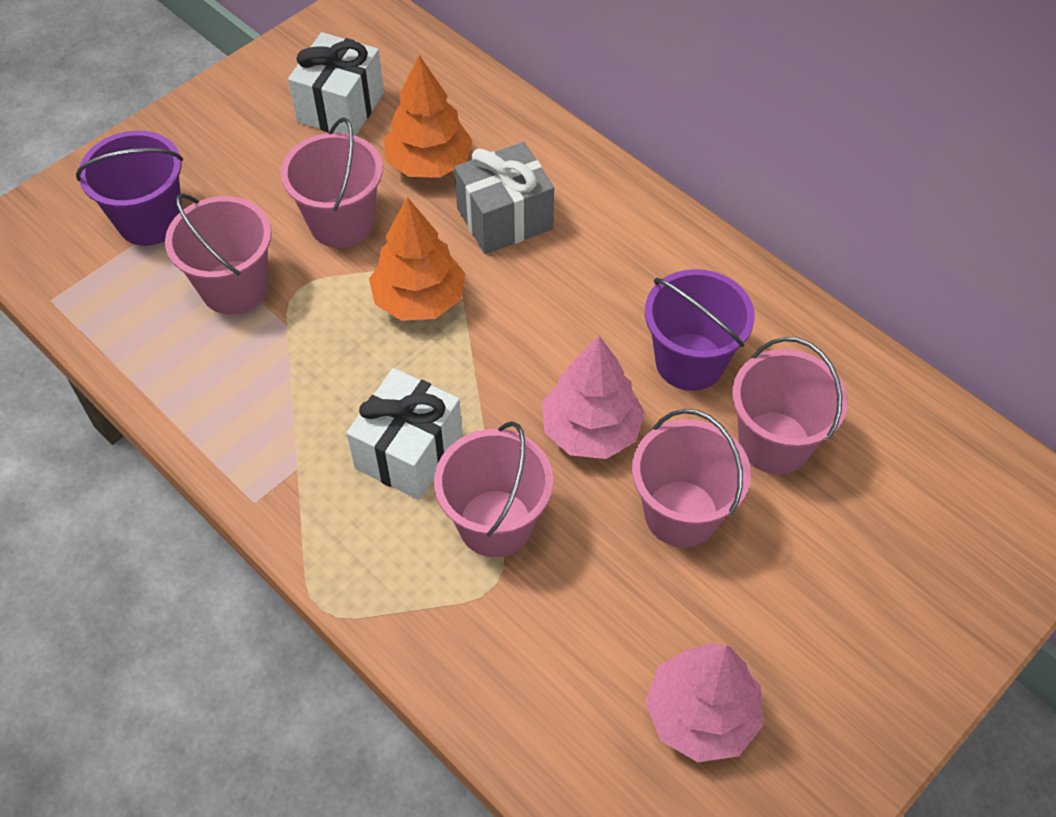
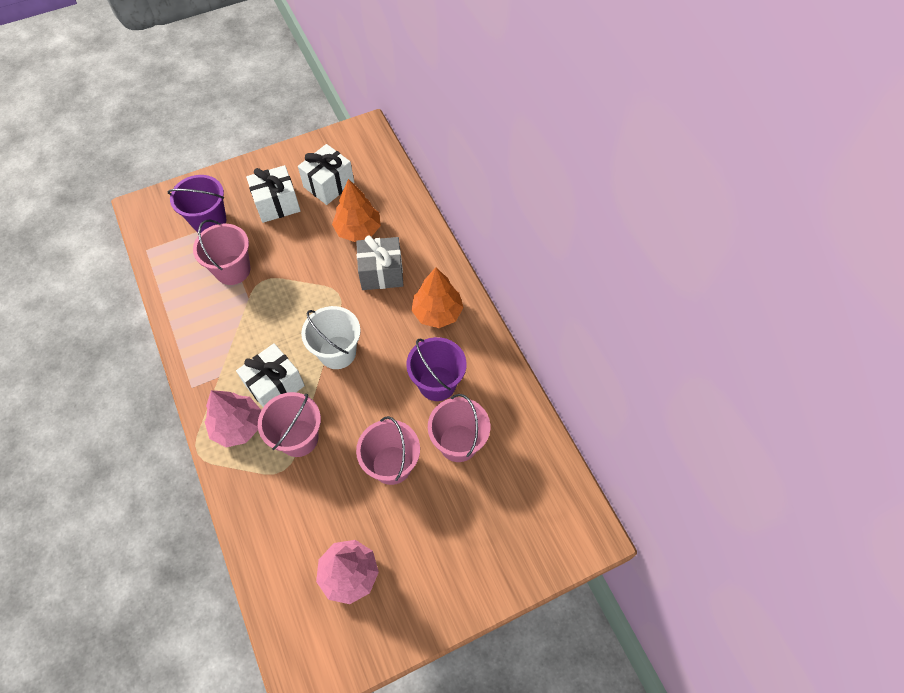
camera: 20 degrees right, 5 degrees up
pink bucket [281,117,383,248] -> none
orange tree [369,197,465,321] -> orange tree moved to [412,268,464,328]
pink tree [542,336,645,459] -> pink tree moved to [205,390,261,447]
none -> white gift [246,165,301,223]
none -> white bucket [301,306,361,369]

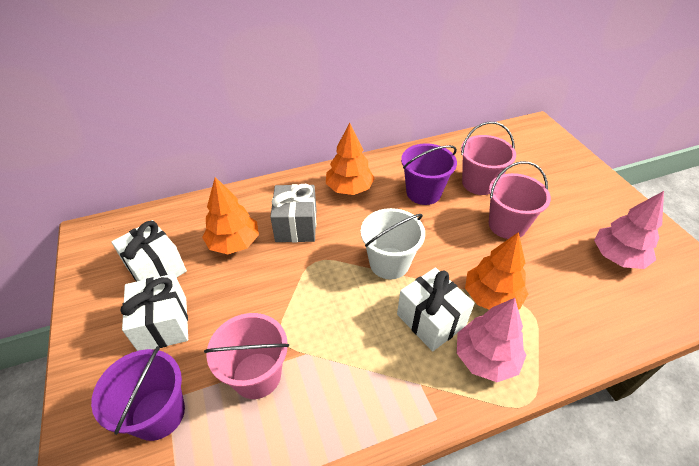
camera: 85 degrees left, 15 degrees down
pink bucket [258,392,321,457] -> orange tree [465,232,528,310]

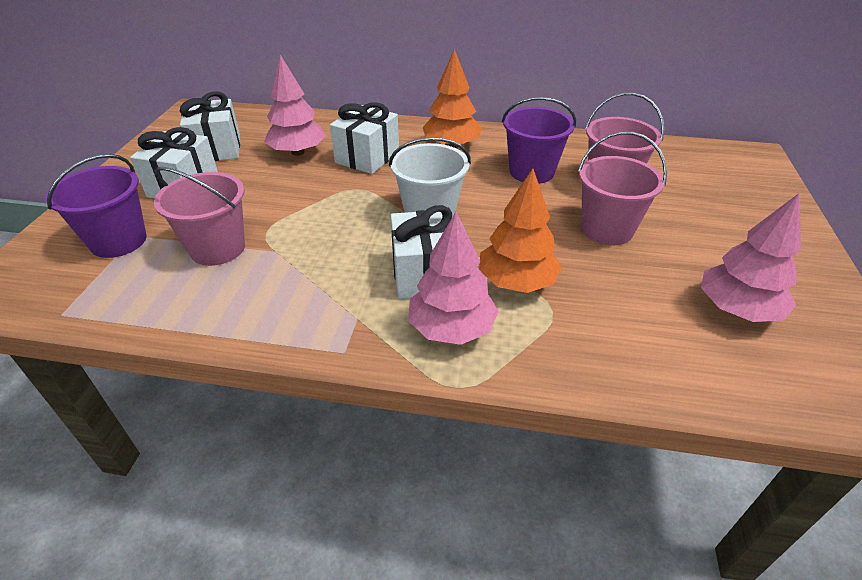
camera: 30 degrees right, 5 degrees down
orange tree [202,177,259,254] -> pink tree [264,55,326,156]
grey gift [270,184,316,242] -> white gift [330,102,399,174]

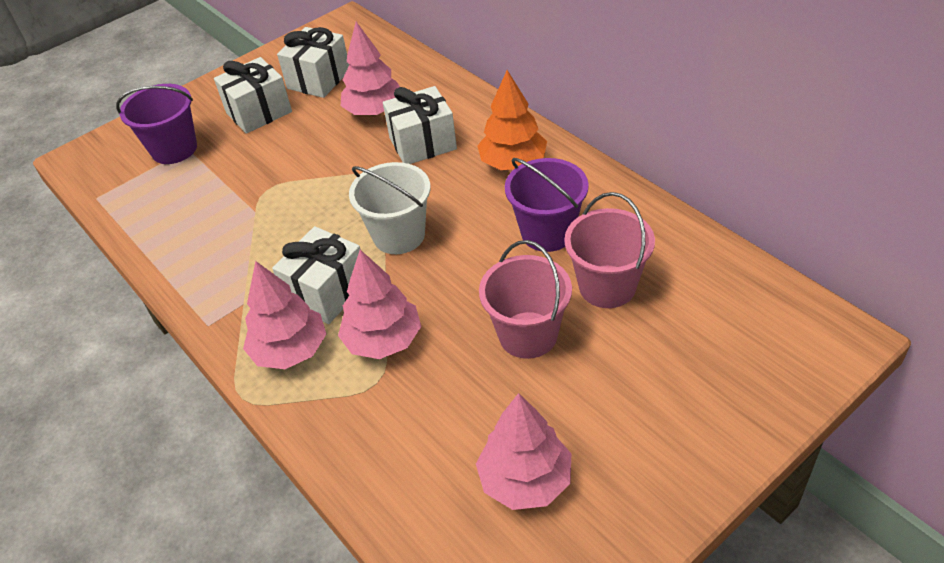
camera: 45 degrees right, 5 degrees up
pink bucket [154,167,245,266] -> none
orange tree [479,169,562,293] -> pink tree [338,250,421,359]

